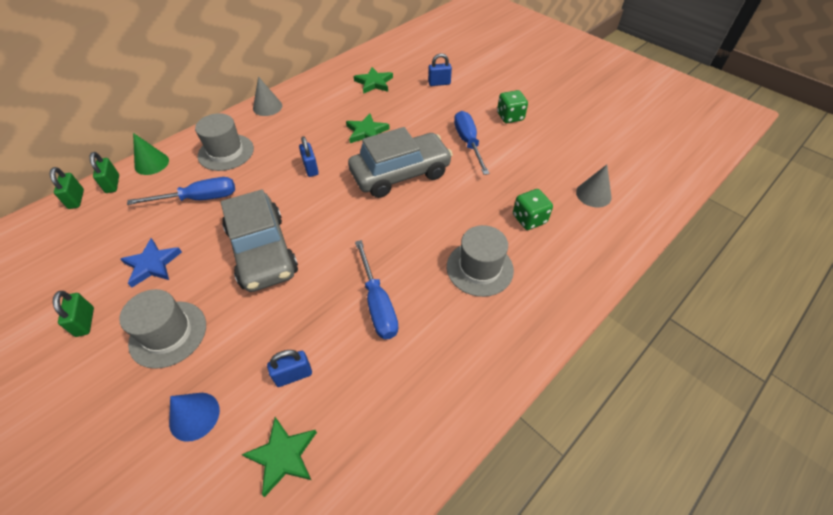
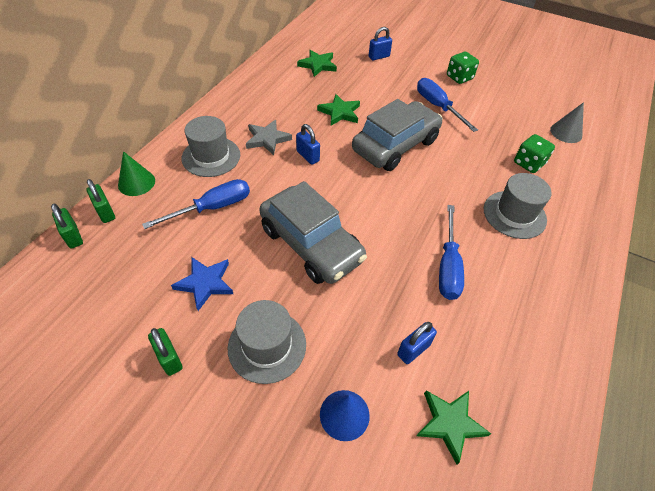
camera: 20 degrees left, 0 degrees up
grey cone [253,76,282,116] -> none
blue screwdriver [355,240,398,339] -> blue screwdriver turned 45 degrees clockwise [439,205,464,300]
none -> grey star [246,120,292,155]

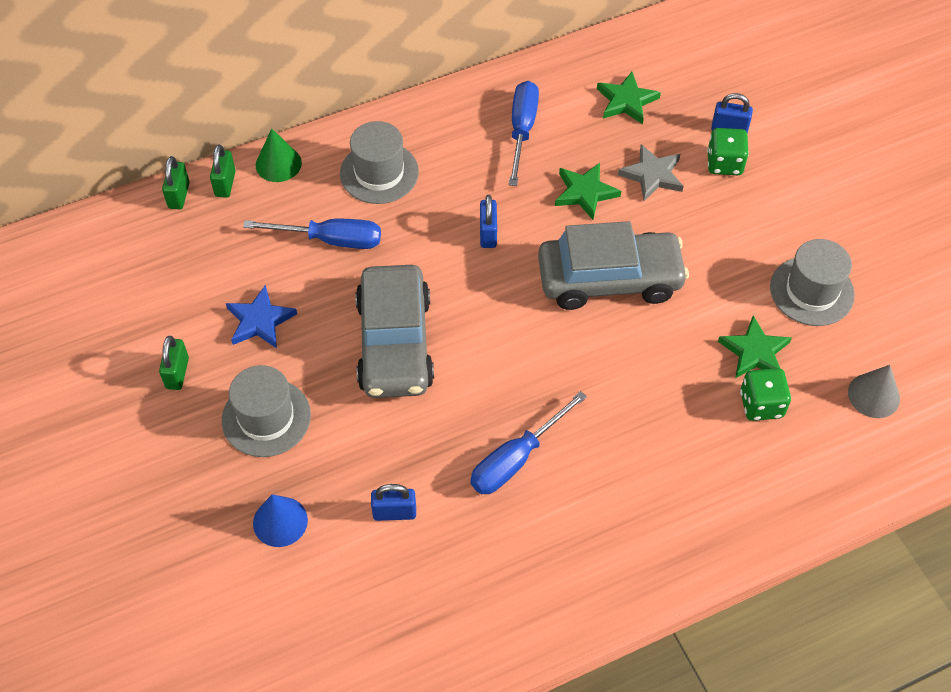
camera: 40 degrees right, 5 degrees up
grey star [246,120,292,155] -> grey star moved to [618,144,684,201]
green star [416,390,491,465] -> green star moved to [718,316,792,378]
blue screwdriver [417,78,478,132] -> blue screwdriver moved to [509,81,539,186]
green dice [447,52,479,84] -> green dice moved to [707,128,749,175]
grey hat [484,173,552,239] -> grey hat moved to [770,239,855,326]

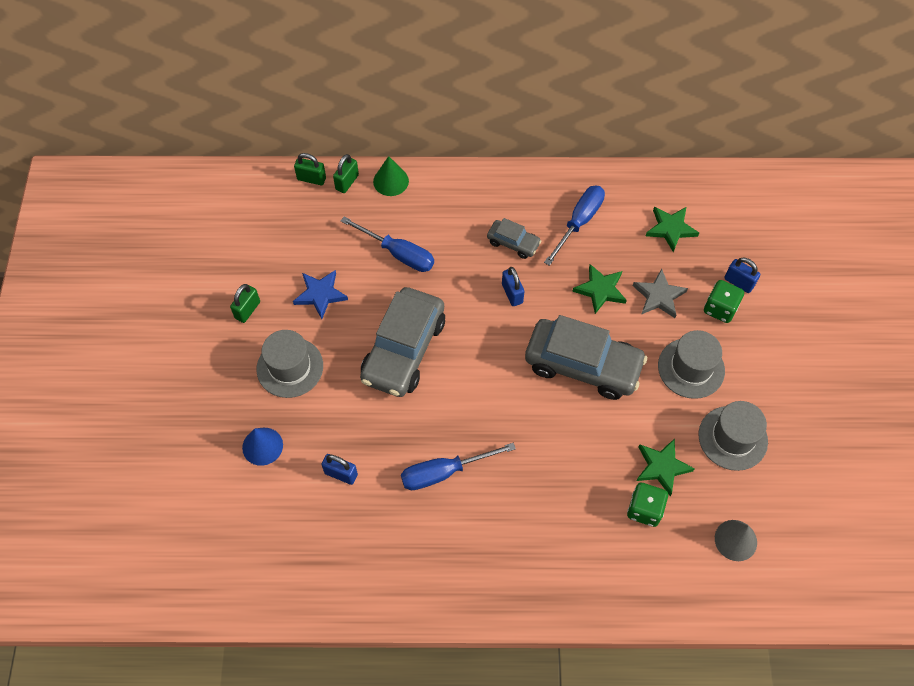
camera: 25 degrees right, 5 degrees up
green padlock [162,156,190,209] -> green padlock turned 75 degrees clockwise [294,153,326,185]
grey hat [340,121,419,204] -> grey hat moved to [658,330,725,399]
blue padlock [480,195,497,248] -> blue padlock turned 45 degrees counterclockwise [502,267,525,306]
none -> grey car [487,218,541,259]

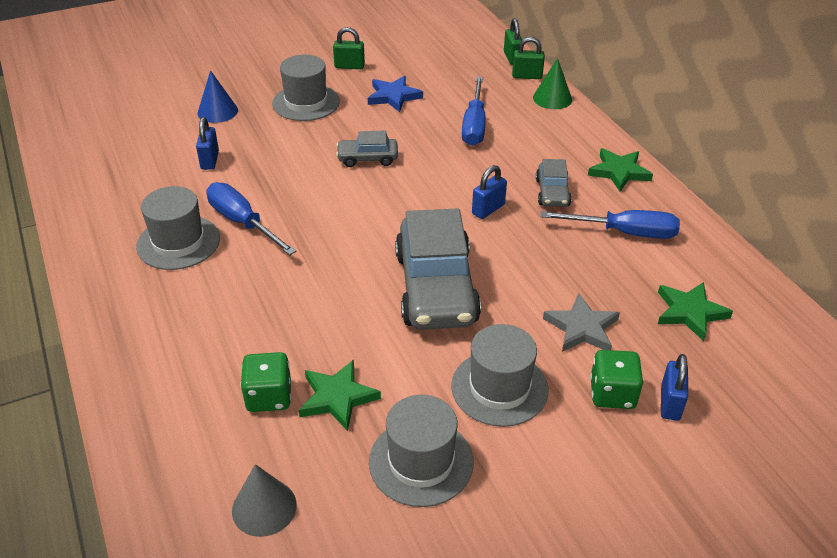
camera: 65 degrees right, 20 degrees down
grey car [360,287,445,397] -> grey car [336,131,398,167], size x0.48
green star [572,264,627,314] -> green star moved to [588,148,653,192]
none -> grey hat [136,186,220,270]

